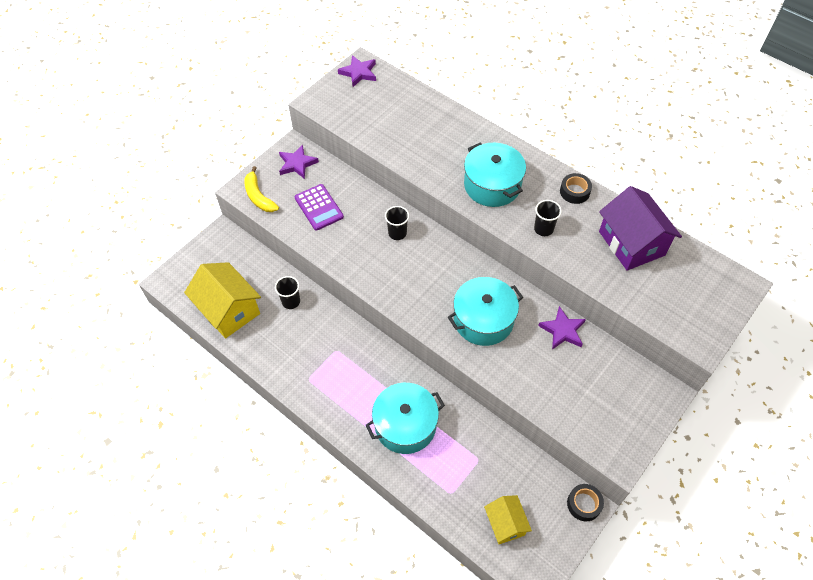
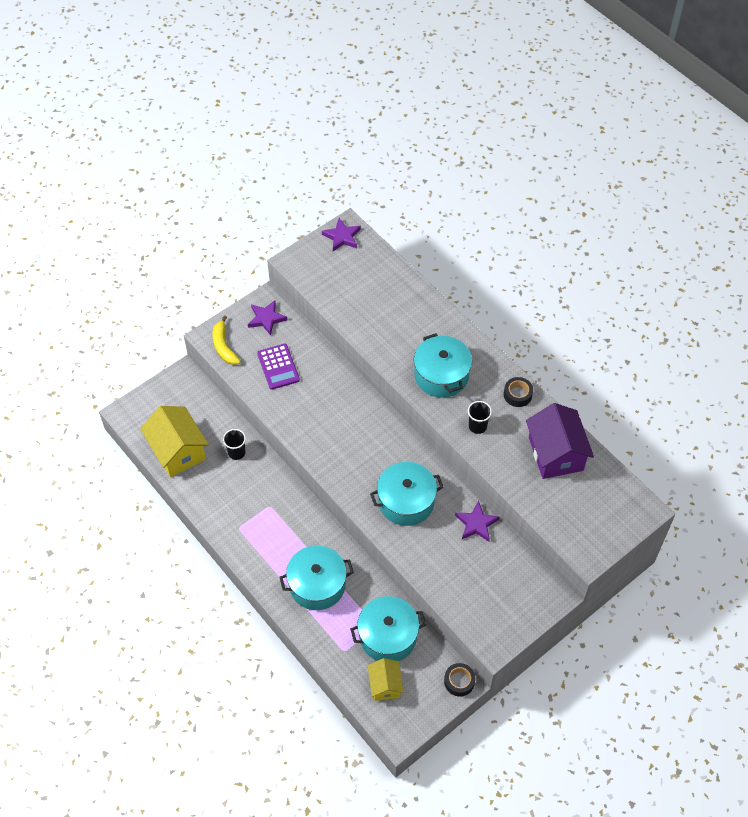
camera: 10 degrees right, 0 degrees up
black cup [385,206,409,240] -> none
none -> turquoise pot [350,596,426,661]

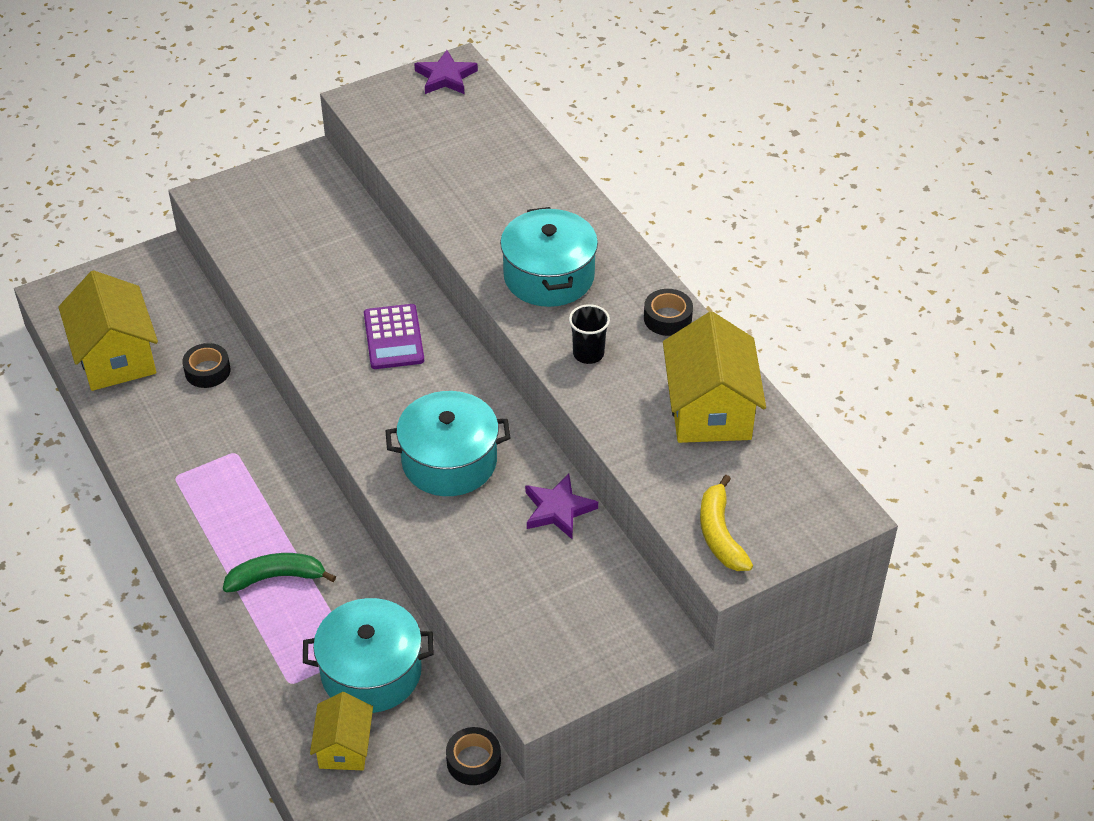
camera: 10 degrees right, 10 degrees down
yellow banana [212,316,241,365] -> yellow banana moved to [700,475,753,571]
black cup [223,429,246,460] -> black tape [182,343,231,388]
purple star [248,300,288,336] -> none
purple calculator [257,344,300,390] -> purple calculator moved to [364,304,424,369]
turquoise pot [279,545,354,610] -> green banana [223,553,336,593]
purple house [526,403,594,479] -> yellow house [663,311,766,443]

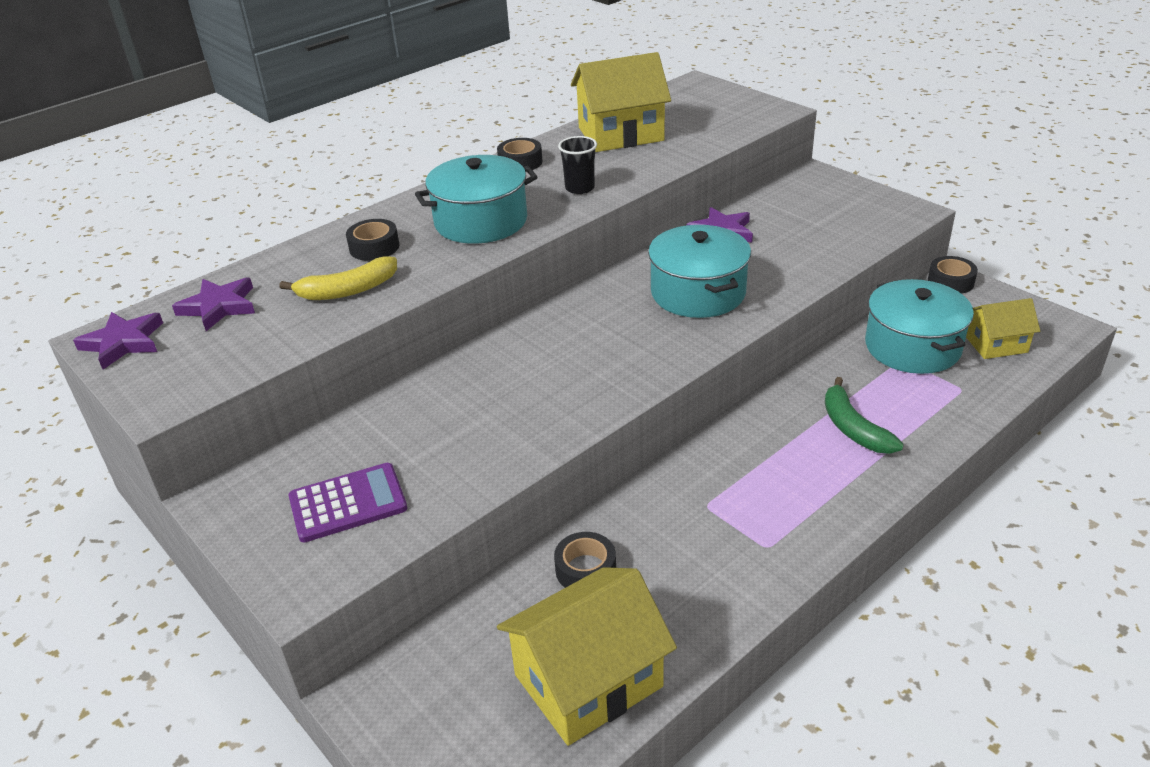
camera: 100 degrees left, 10 degrees down
purple calculator [364,304,424,369] -> purple calculator moved to [288,463,407,542]
yellow banana [700,475,753,571] -> yellow banana moved to [279,257,397,300]
none -> purple star [172,277,255,331]
none -> black tape [346,219,400,261]

